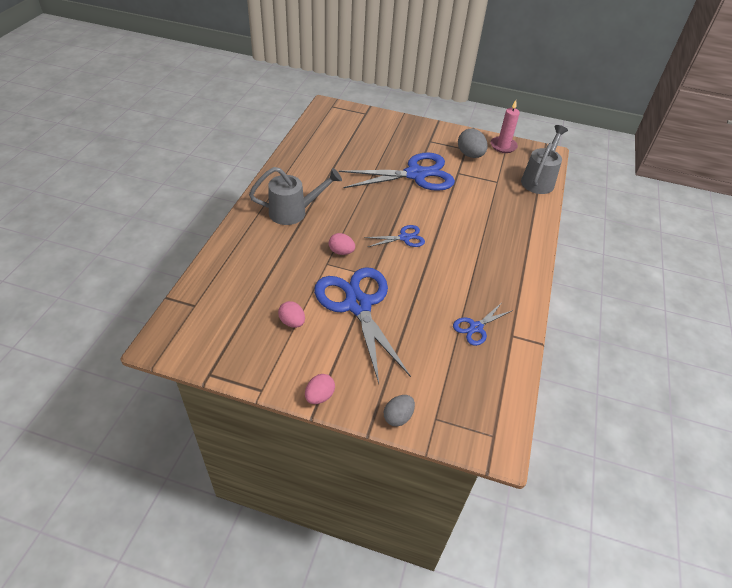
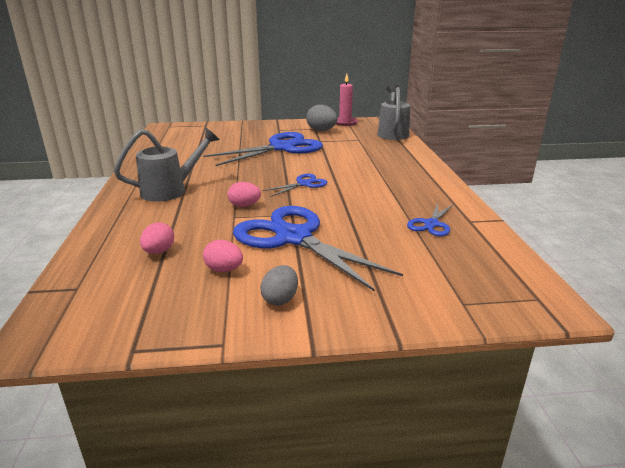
camera: 20 degrees left, 20 degrees down
pink egg [305,374,335,404] -> pink egg moved to [140,222,174,254]
grey egg [384,395,415,426] -> grey egg moved to [260,265,298,306]

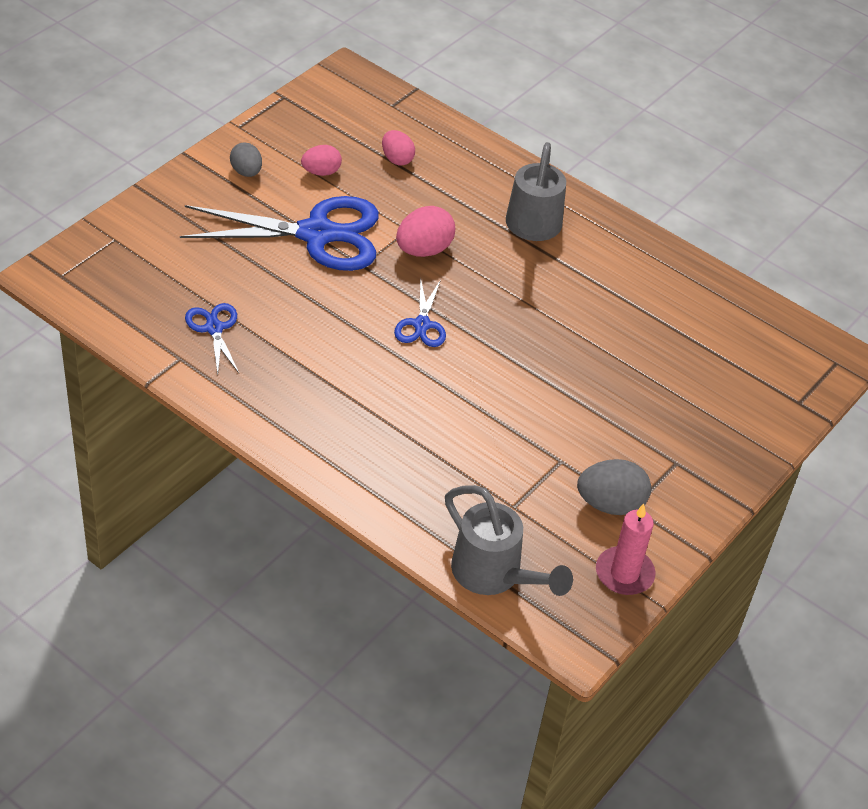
camera: 130 degrees right, 20 degrees up
blue scissors [203,132,323,166] -> none
pink egg [228,182,261,207] -> pink egg [396,206,455,257], size x1.53

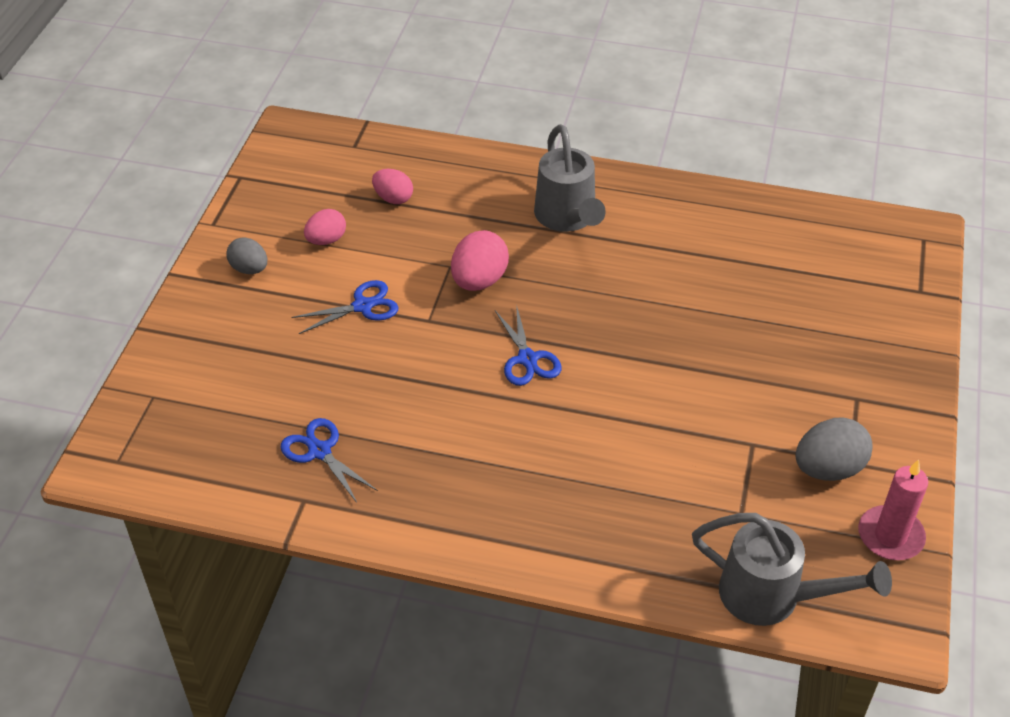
camera: 20 degrees left, 0 degrees up
blue scissors [180,196,379,271] -> blue scissors [291,280,399,334], size x0.47

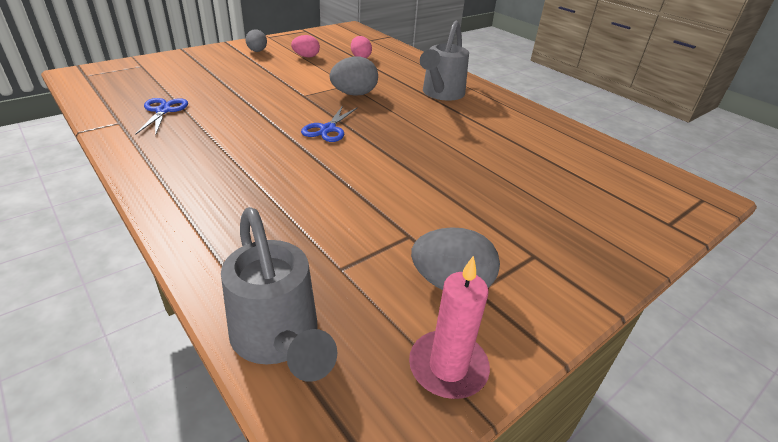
camera: 35 degrees right, 10 degrees down
blue scissors [291,280,399,334] -> none
pink egg [451,230,509,291] -> grey egg [330,56,378,96]

